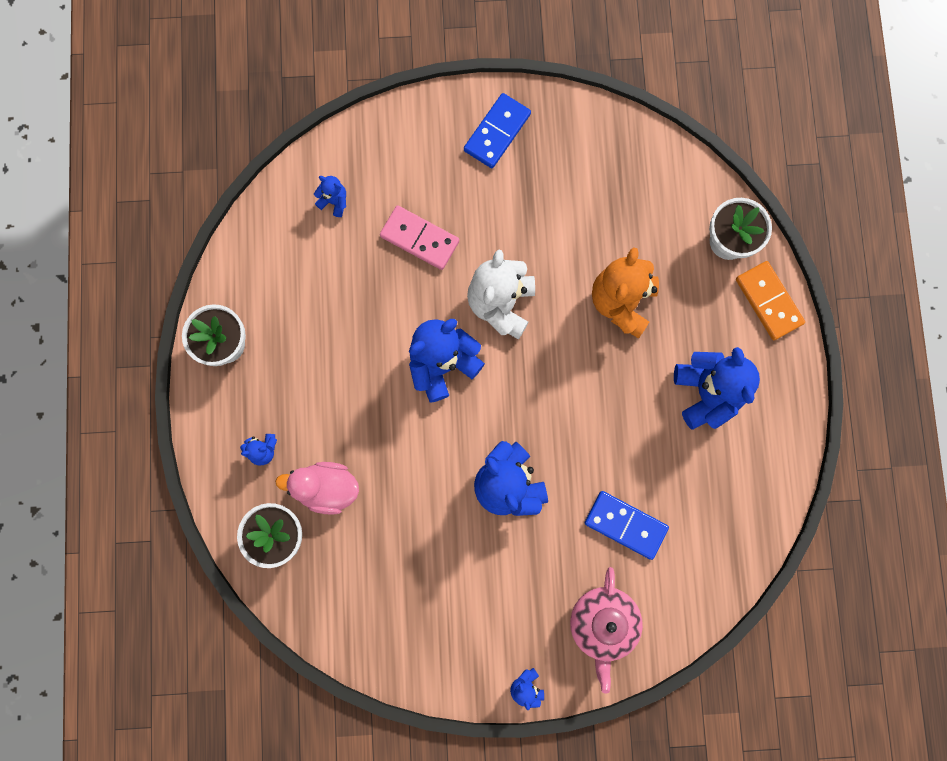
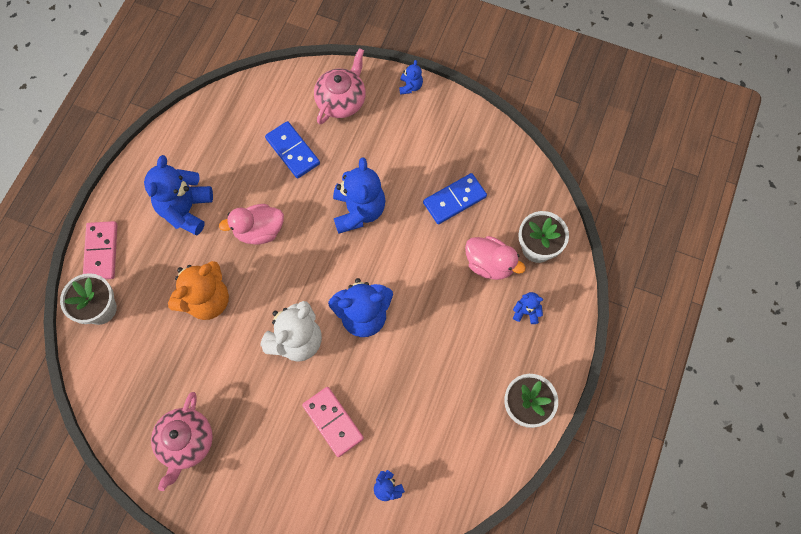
camera: 155 degrees left, 10 degrees down
blue domino [464,93,531,168] -> blue domino moved to [423,173,487,224]
orange domino [736,261,805,340] -> pink domino [83,221,117,279]
none -> pink teapot [151,392,213,491]
none -> pink duck [219,204,284,245]

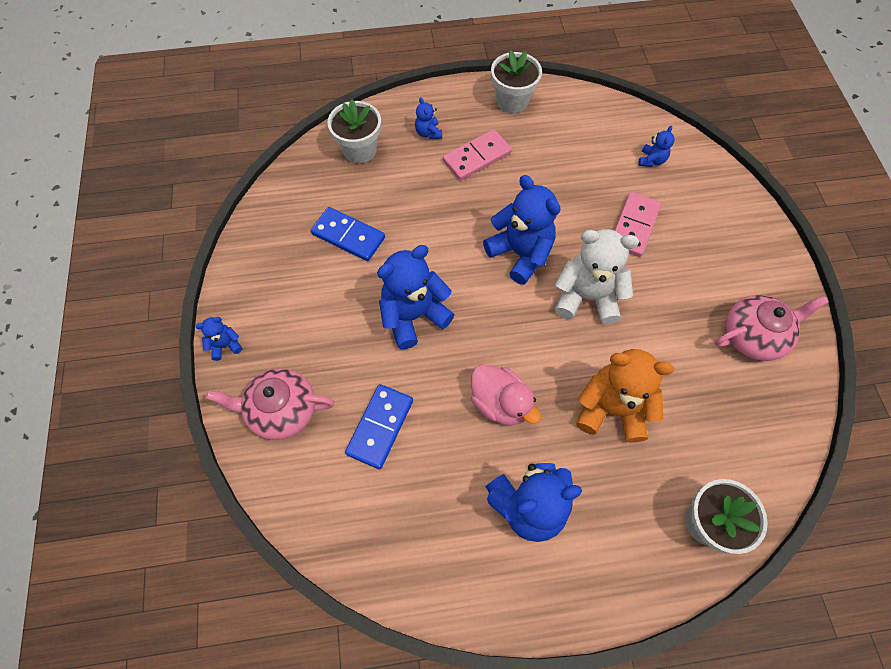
camera: 120 degrees left, 5 degrees down
pink domino [83,221,117,279] -> pink domino moved to [443,129,512,181]
pink duck [465,236,526,280] -> none

